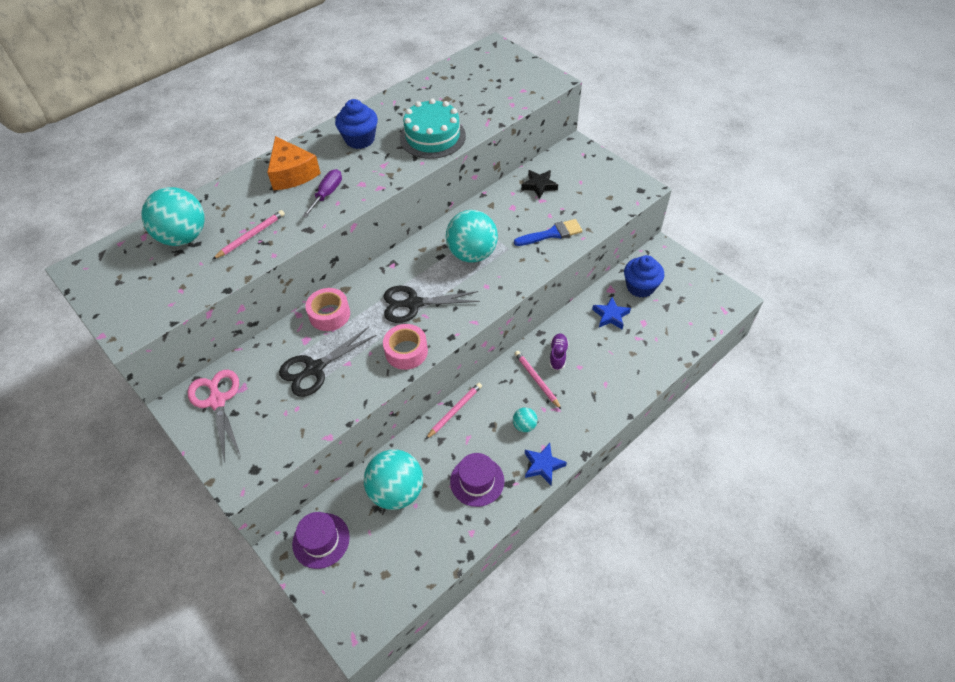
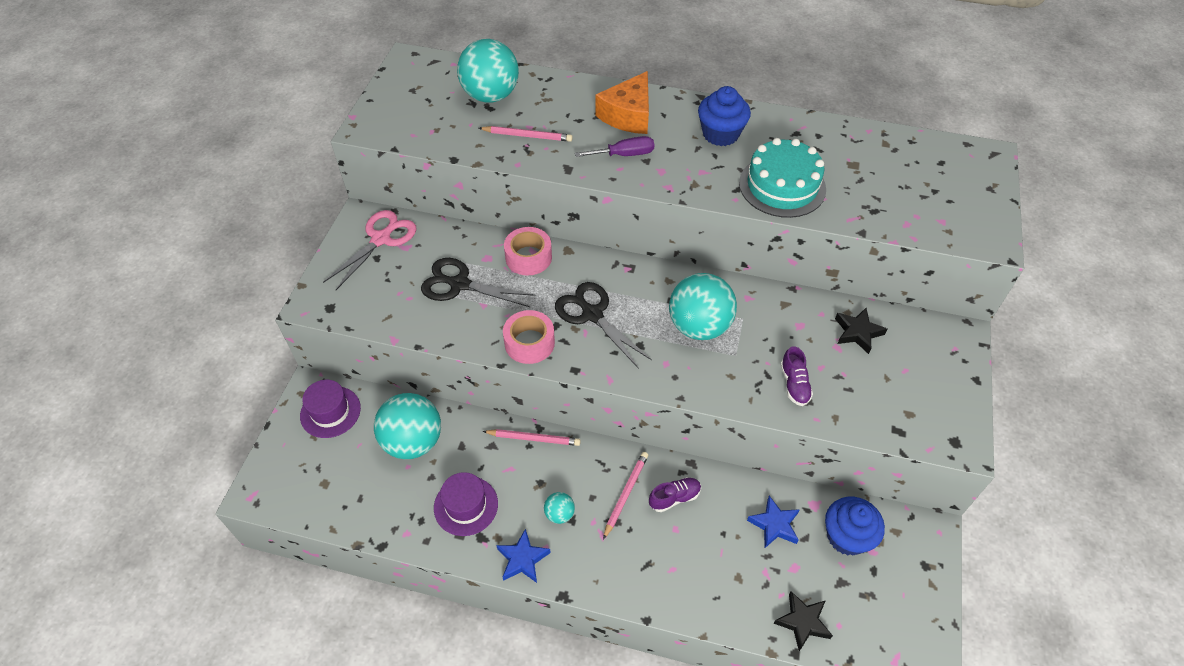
camera: 55 degrees right, 0 degrees up
blue brush [514,219,582,246] -> purple shoe [780,346,813,406]
none -> black star [773,591,833,651]

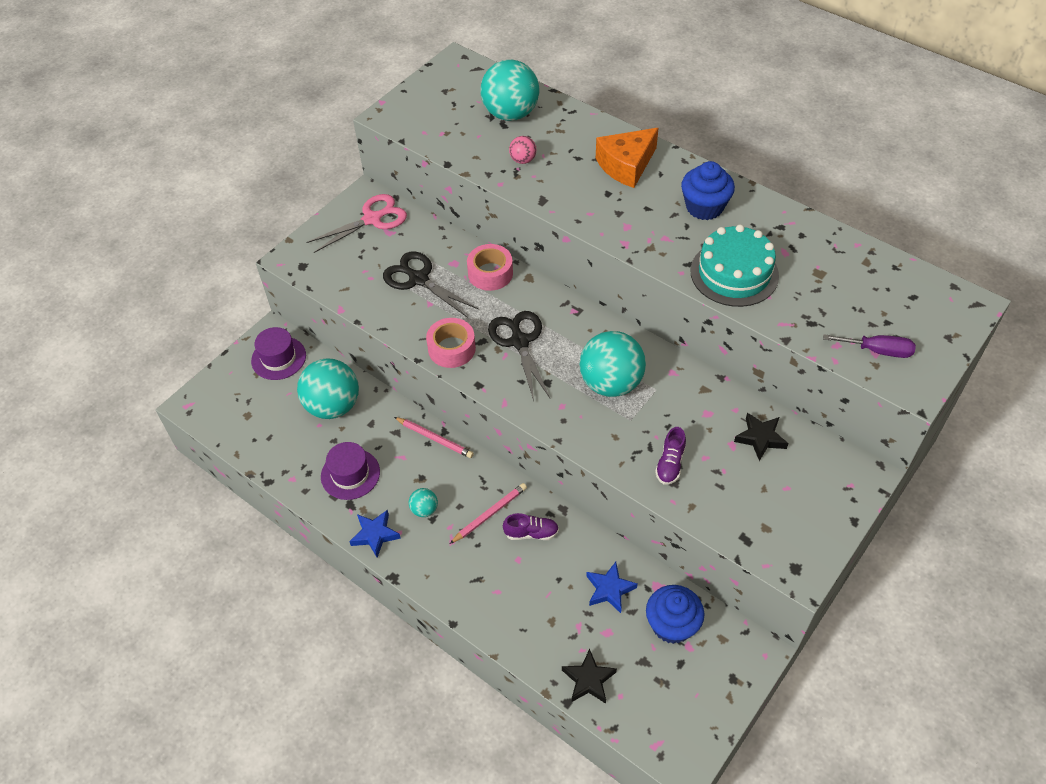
camera: 25 degrees right, 0 degrees up
pink pencil [479,126,573,142] -> pink ball [509,136,536,164]
purple screwdriver [575,136,654,157] -> purple screwdriver moved to [823,334,916,358]

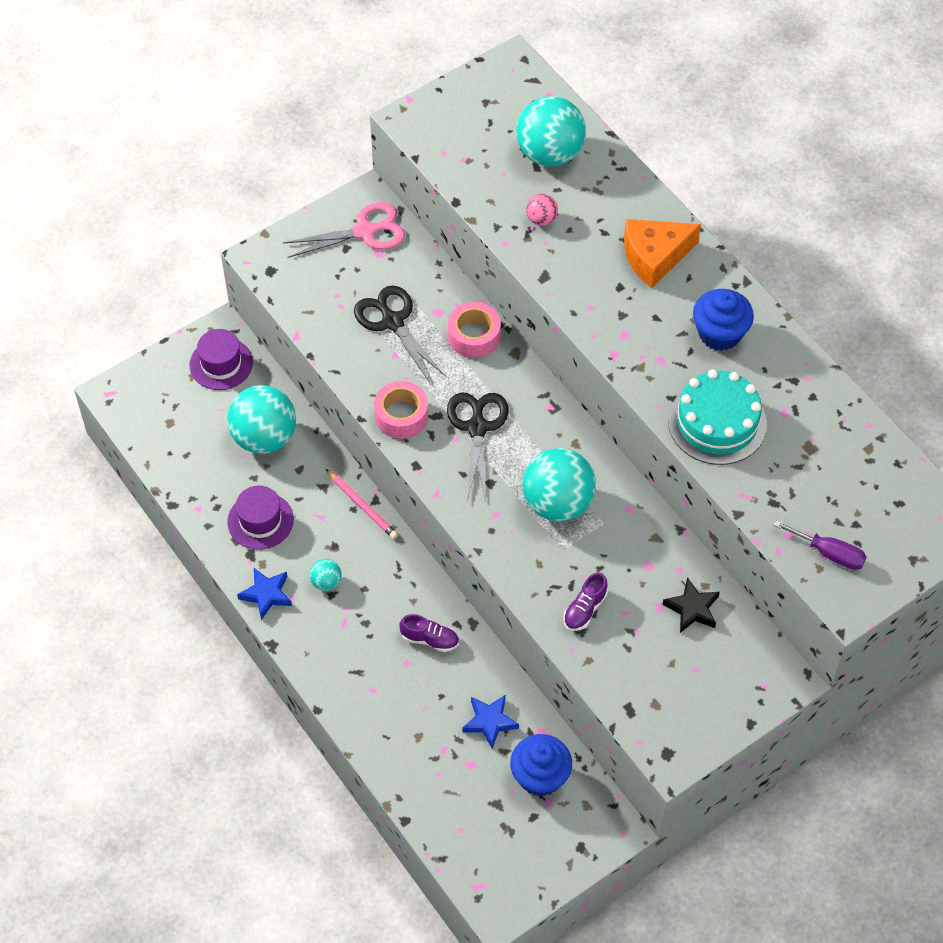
camera: 15 degrees right, 5 degrees up
pink pencil [450,483,527,544] -> none
black star [562,648,617,704] -> none

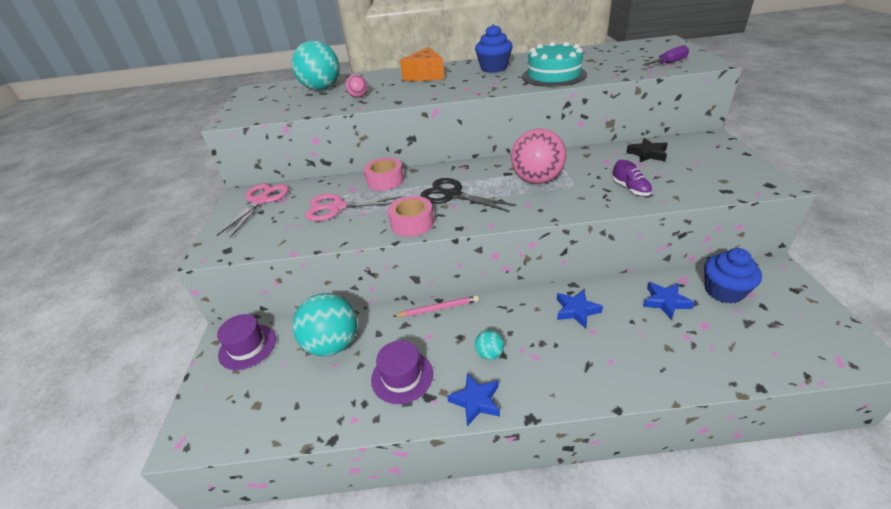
camera: 55 degrees left, 20 degrees down
black scissors [354,285,446,383] -> pink scissors [305,194,402,221]
purple shoe [399,614,459,652] -> blue star [557,290,603,328]
turquoise ball [523,448,596,521] -> pink ball [511,128,566,184]

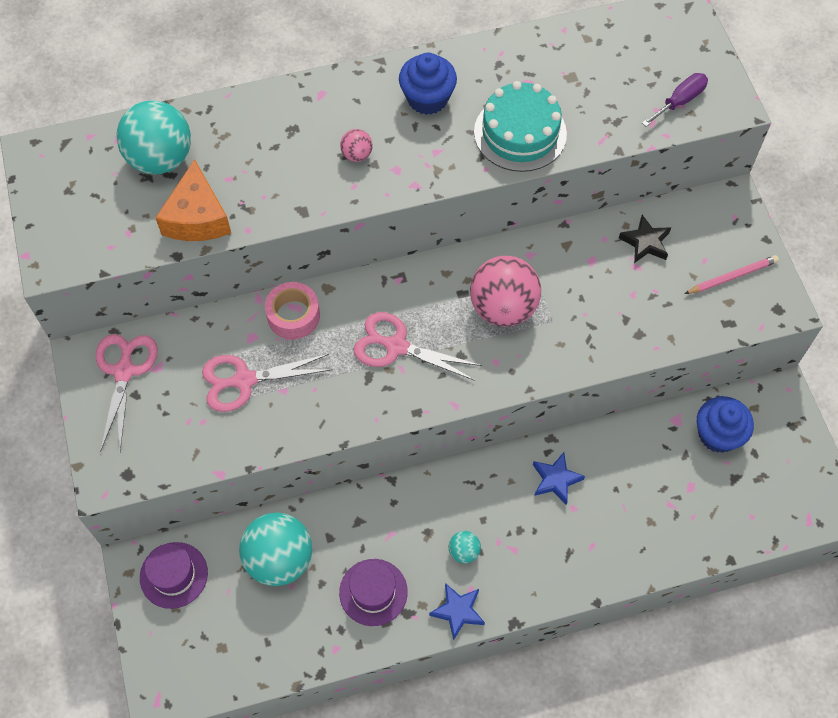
camera: 15 degrees left, 25 degrees up
pink ball [345,74,368,98] -> pink ball moved to [340,129,373,162]
pink tape [388,196,434,237] -> none
pink pencil [393,295,479,317] -> pink pencil moved to [684,255,779,294]
orange cheese [400,47,445,81] -> orange cheese moved to [156,159,231,241]
black scissors [420,178,516,212] -> pink scissors [354,312,482,381]
purple shoe [612,160,652,196] -> none
blue star [643,282,695,320] -> none

